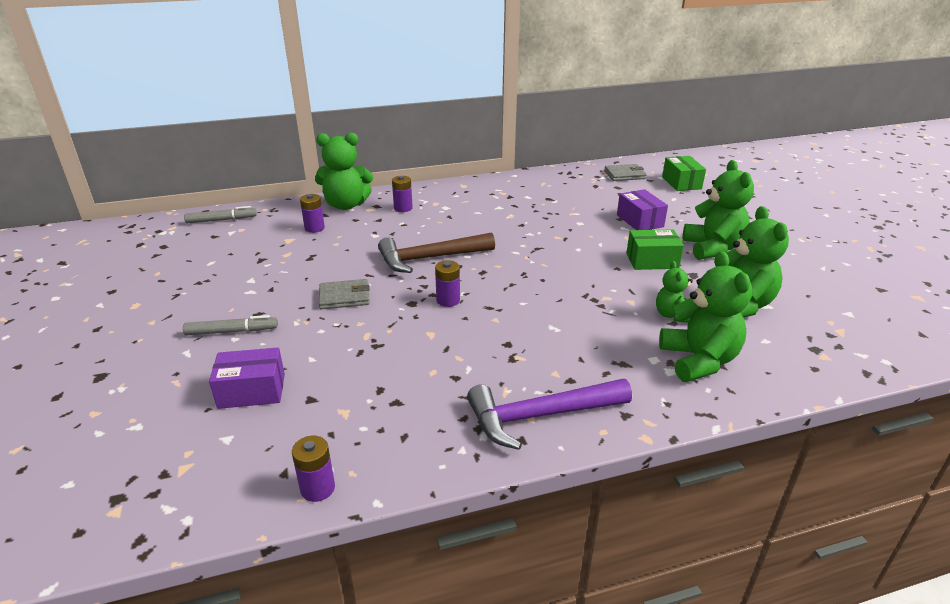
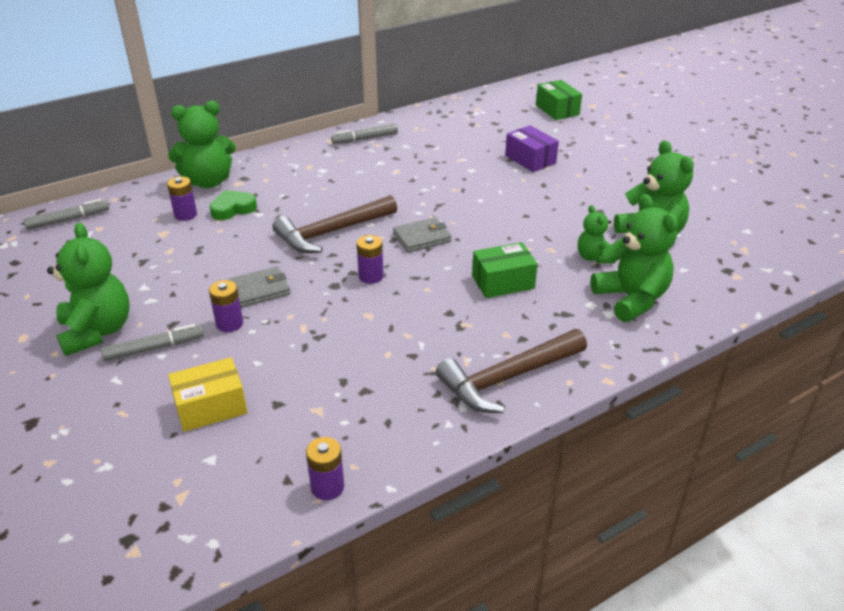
camera: 15 degrees left, 5 degrees up
purple box [209,348,285,409] -> yellow box [168,357,247,432]
purple battery [392,176,413,212] -> purple battery moved to [209,280,243,332]
purple hammer [467,379,632,450] -> brown hammer [436,329,587,413]
grey wallet [604,164,647,181] -> grey wallet moved to [393,217,452,252]
green box [626,229,684,270] -> green box moved to [472,242,538,298]
green teddy bear [683,160,754,260] -> green teddy bear moved to [47,223,130,356]
none -> green heart [209,190,257,220]
none -> grey marker [331,124,398,144]

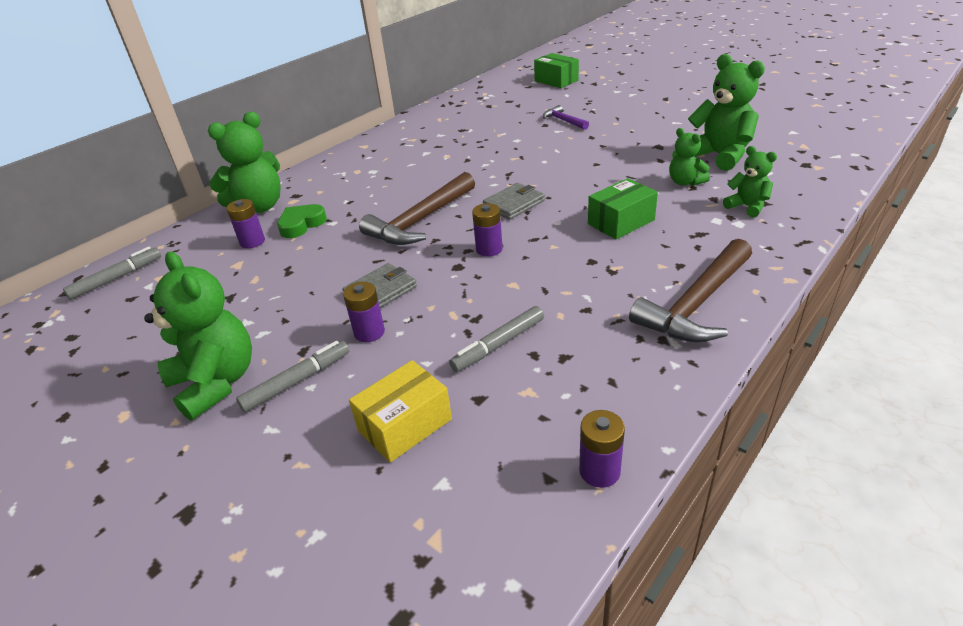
camera: 15 degrees left, 0 degrees up
grey marker [331,124,398,144] -> grey marker moved to [449,306,544,372]
purple box [505,125,559,172] -> purple hammer [543,105,589,130]
green teddy bear [591,194,678,322] -> green teddy bear [723,146,777,218], size x0.56

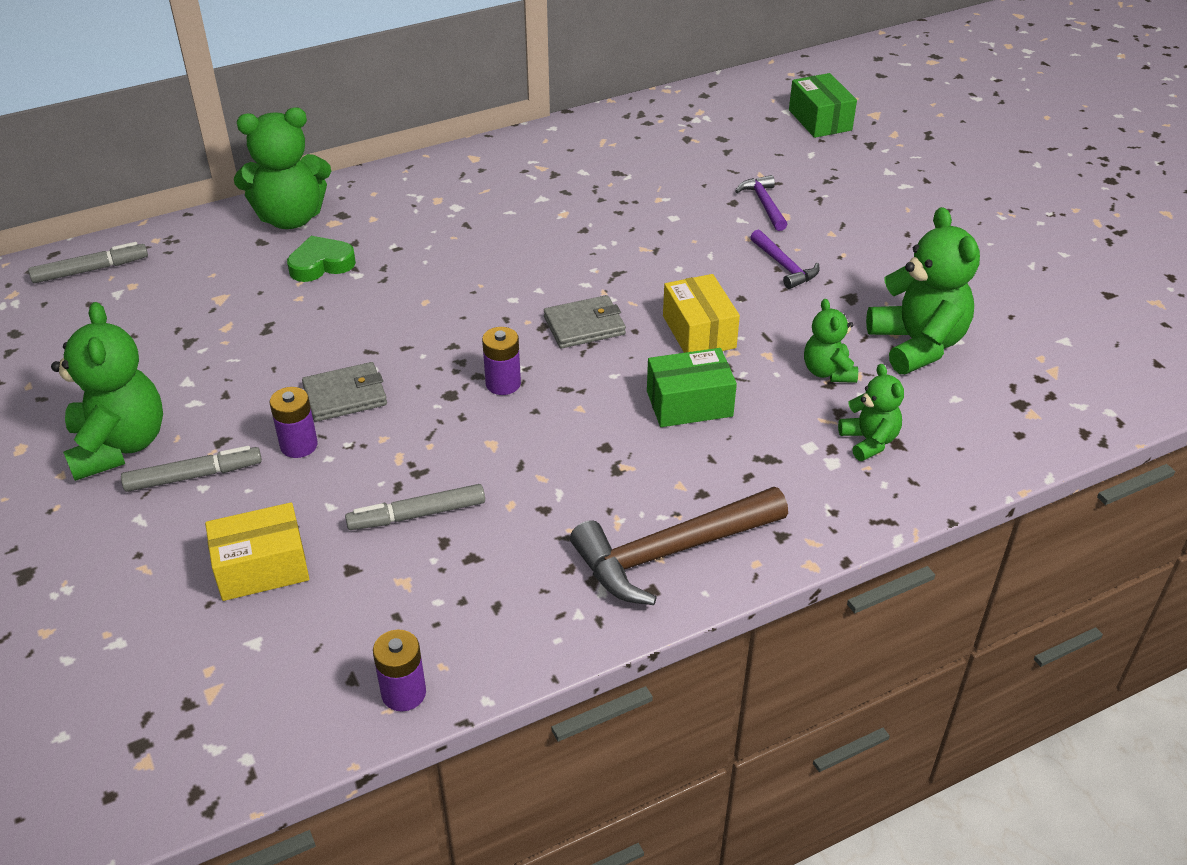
camera: 20 degrees right, 5 degrees up
purple battery [226,199,265,249] -> none
brown hammer [359,172,475,245] -> none
none -> yellow box [663,274,740,353]
none -> purple hammer [750,229,819,289]

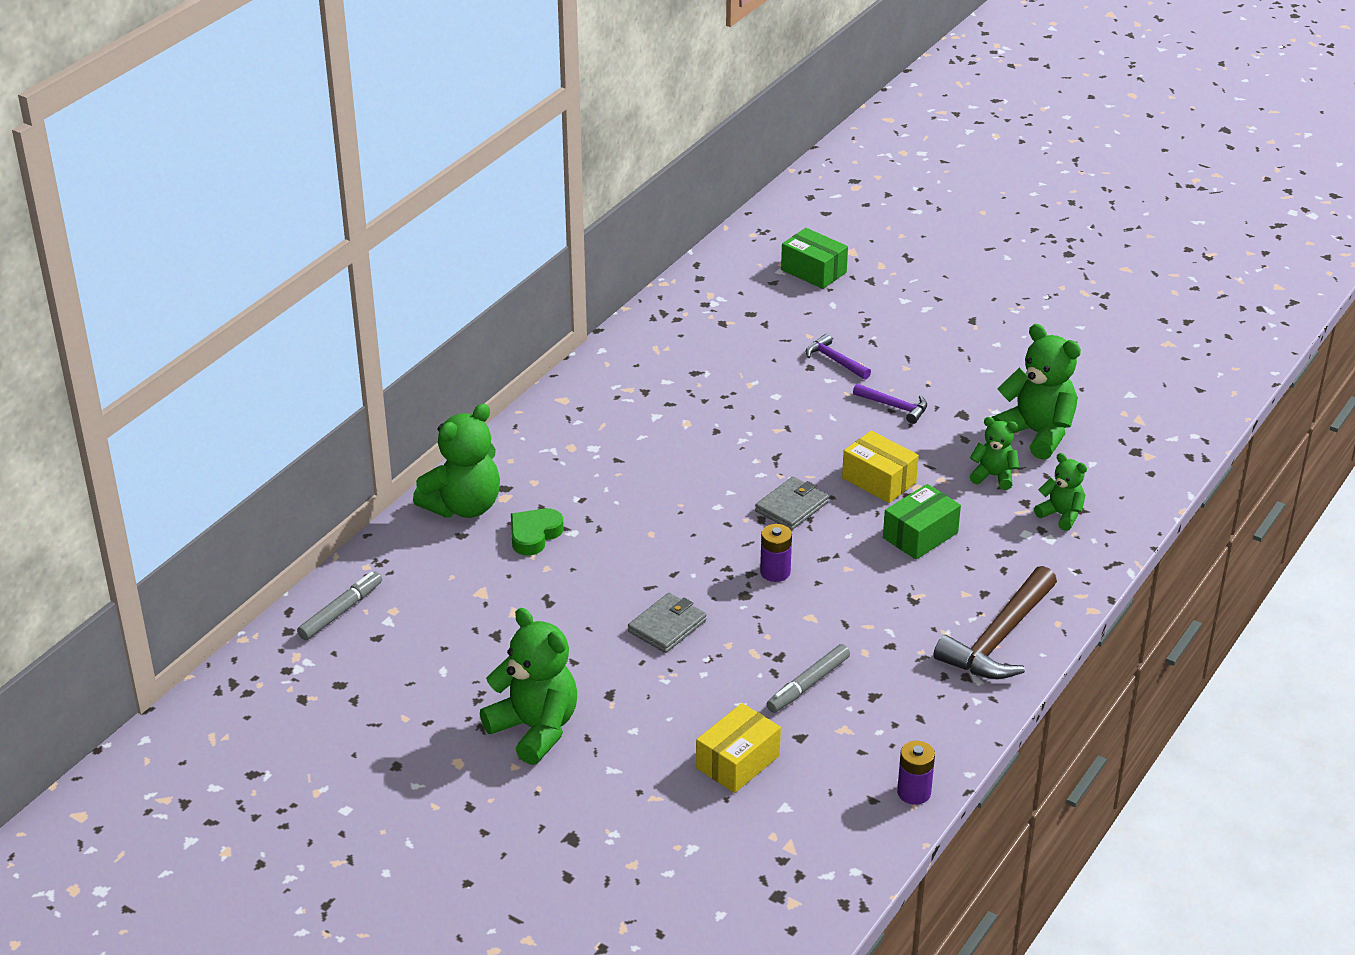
camera: 30 degrees left, 5 degrees down
grey marker [121,446,262,492] -> none
purple battery [270,387,318,458] -> none
green teddy bear [804,299,858,383] -> green teddy bear turned 150 degrees clockwise [969,417,1019,490]

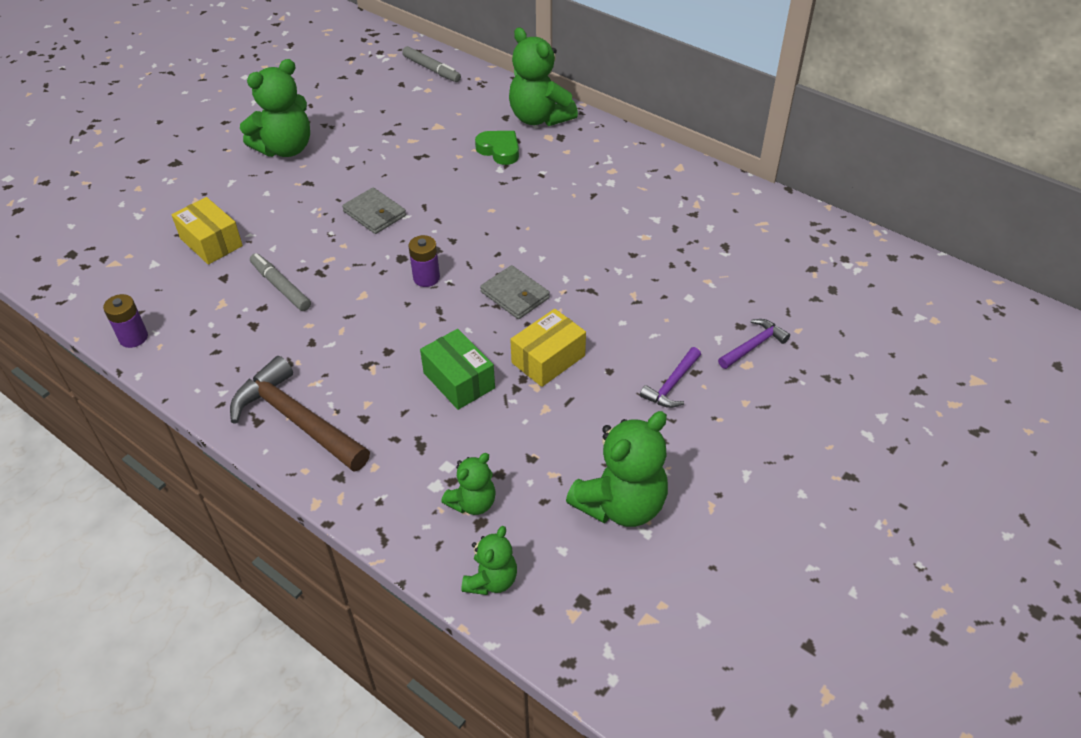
camera: 95 degrees right, 10 degrees up
green box [781,228,848,289] -> none
green teddy bear [969,417,1019,490] -> green teddy bear moved to [462,526,517,595]

